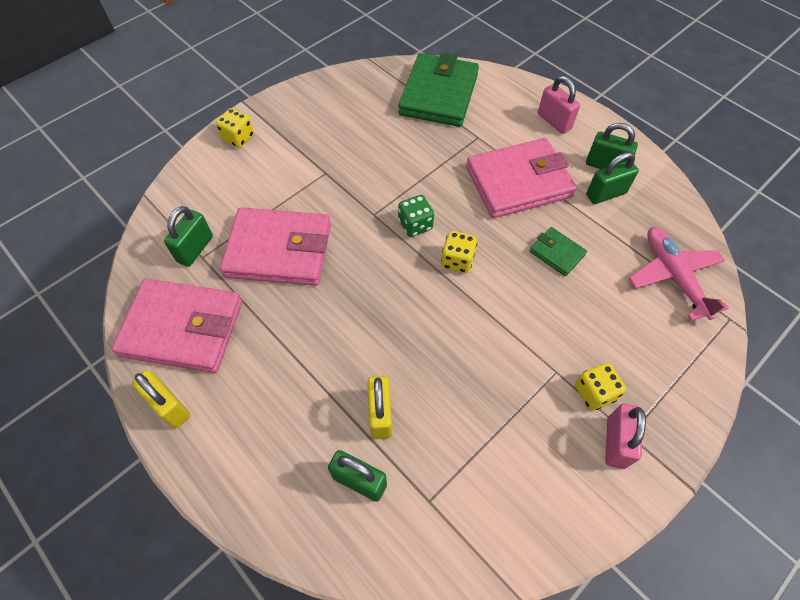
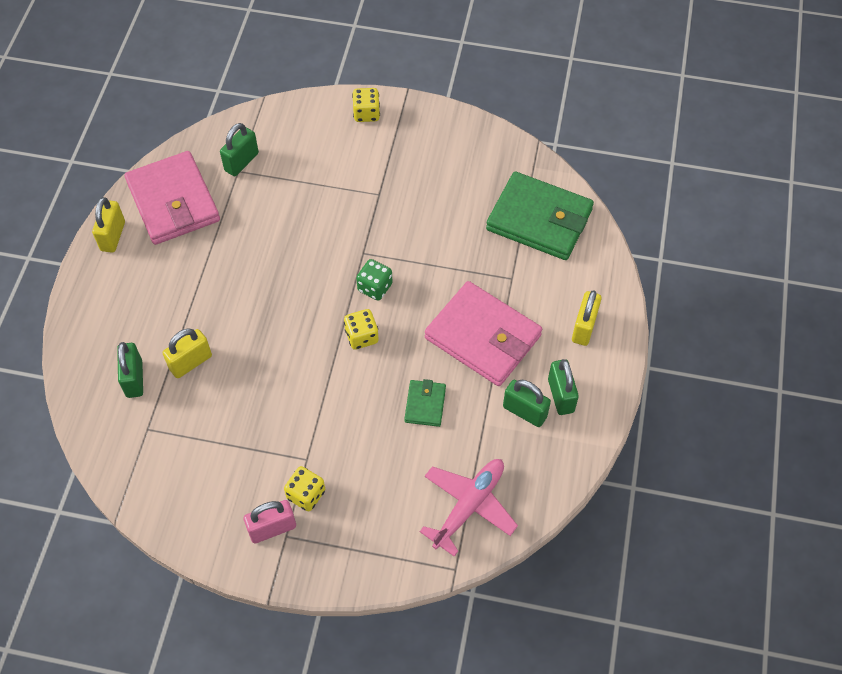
camera: 55 degrees right, 0 degrees up
green padlock [164,206,213,267] -> green padlock turned 45 degrees counterclockwise [220,123,259,176]
pink wallet [220,207,331,286] -> none
green wallet [398,53,479,127] -> green wallet turned 45 degrees clockwise [486,172,594,260]
pink padlock [538,76,580,134] -> yellow padlock [572,290,602,346]

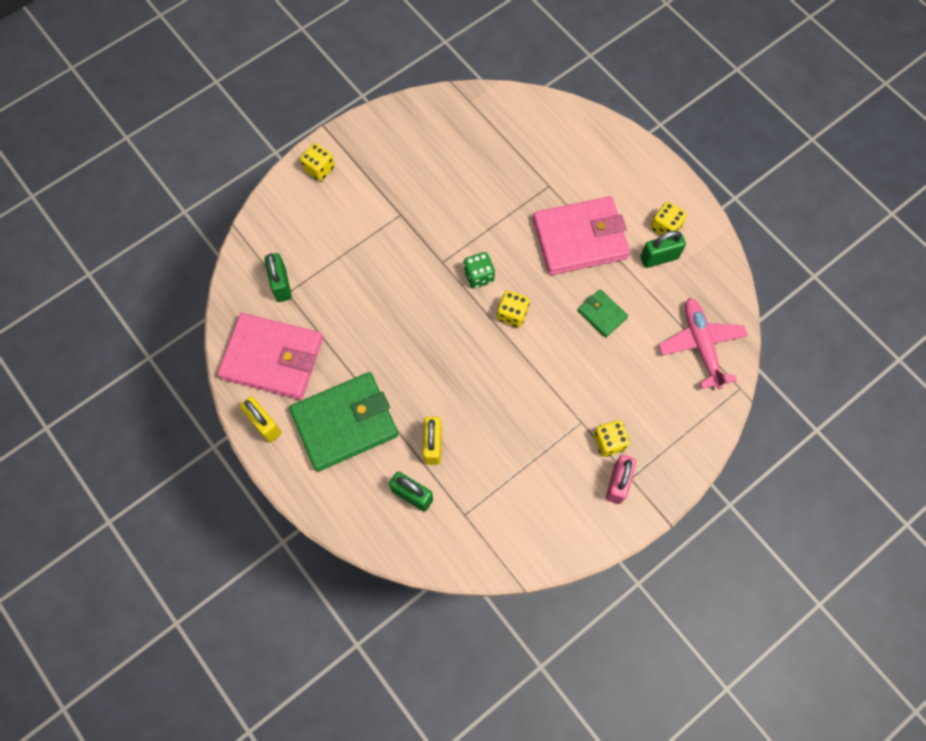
camera: 50 degrees left, 10 degrees up
green wallet [486,172,594,260] -> green wallet moved to [289,372,398,472]
green padlock [548,359,579,415] -> yellow dice [651,202,687,235]
yellow padlock [572,290,602,346] -> none

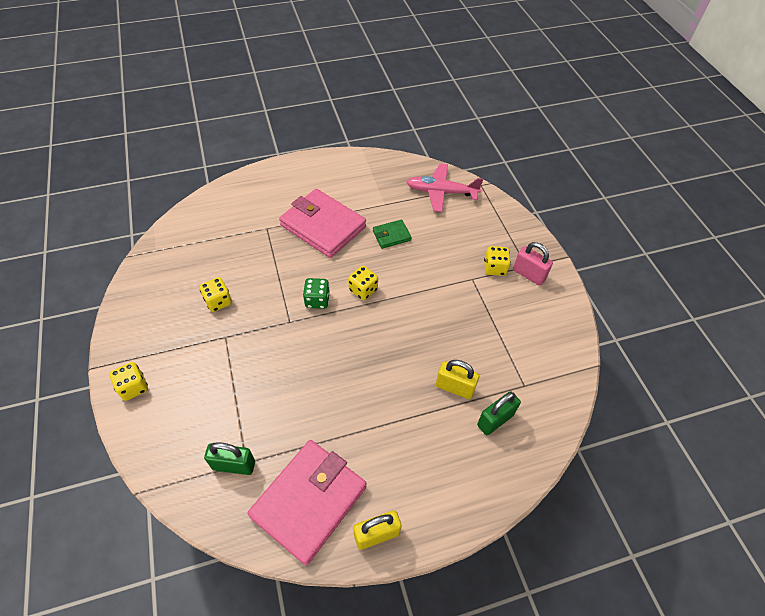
camera: 70 degrees left, 15 degrees down
green wallet [289,372,398,472] -> none
pink wallet [533,196,630,275] -> pink wallet turned 60 degrees counterclockwise [279,189,366,258]
green padlock [640,231,686,268] -> none
yellow dice [651,202,687,235] -> yellow dice moved to [199,277,232,312]

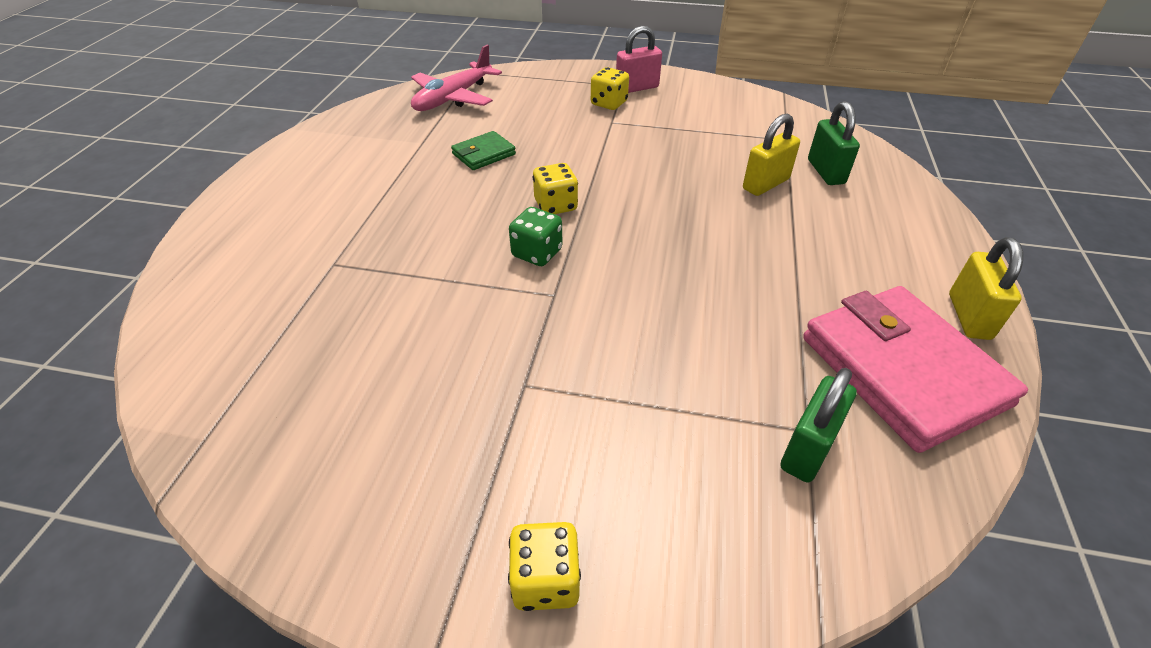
camera: 60 degrees left, 10 degrees down
yellow dice [199,277,232,312] -> none
pink wallet [279,189,366,258] -> none
green wallet [373,219,412,249] -> green wallet turned 45 degrees clockwise [451,131,516,170]

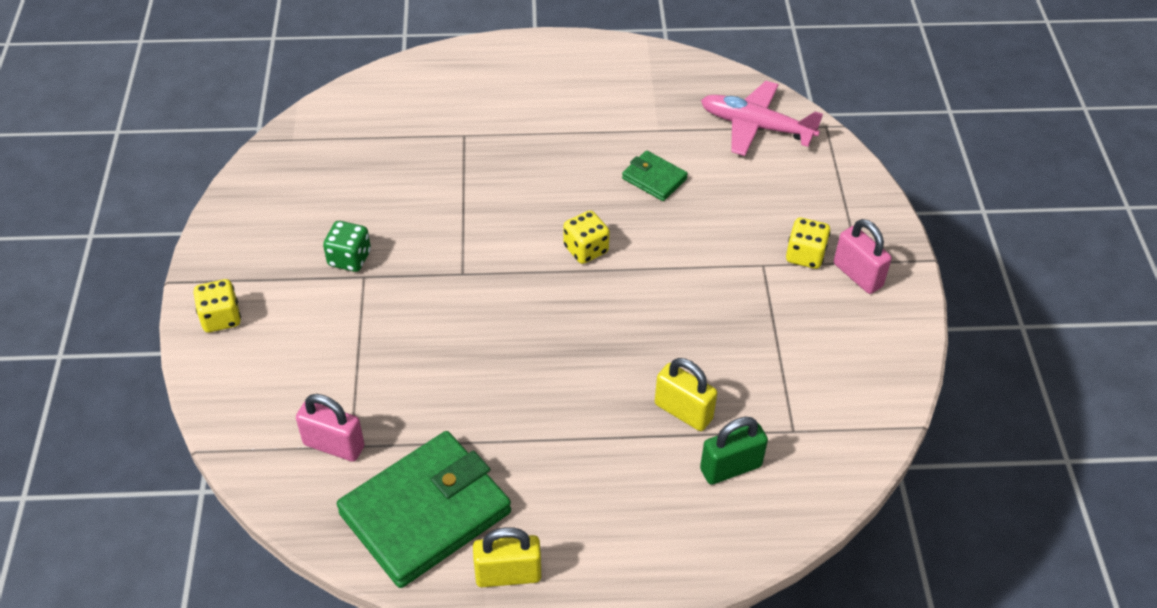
camera: 75 degrees right, 5 degrees up
green dice [509,207,563,266] -> green dice moved to [323,221,371,272]
green padlock [781,368,857,483] -> pink padlock [296,394,364,462]
pink wallet [803,286,1028,453] -> green wallet [337,431,511,588]

